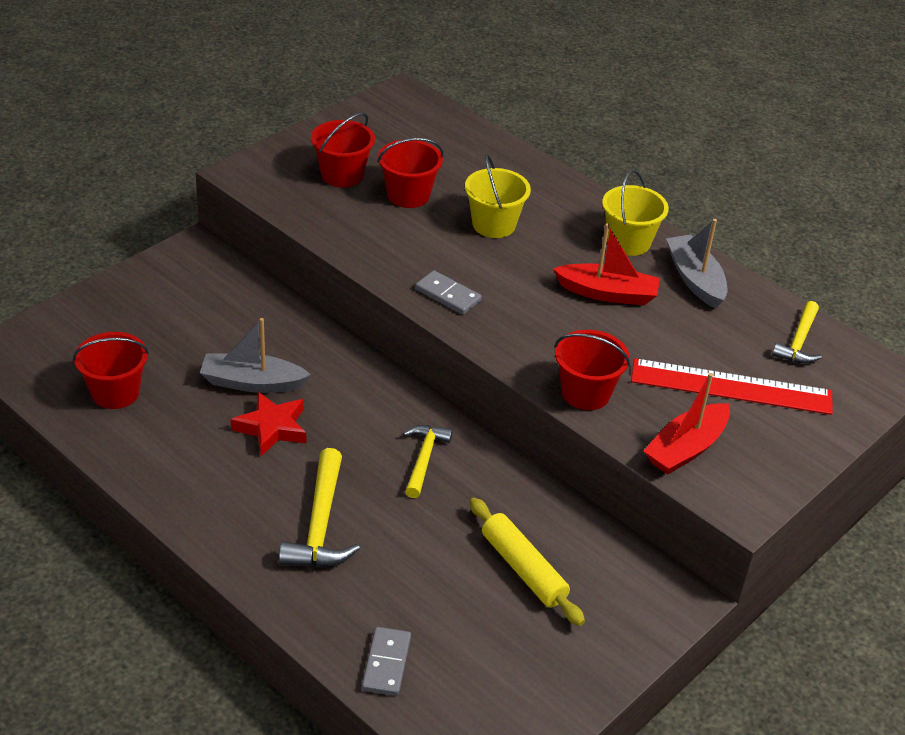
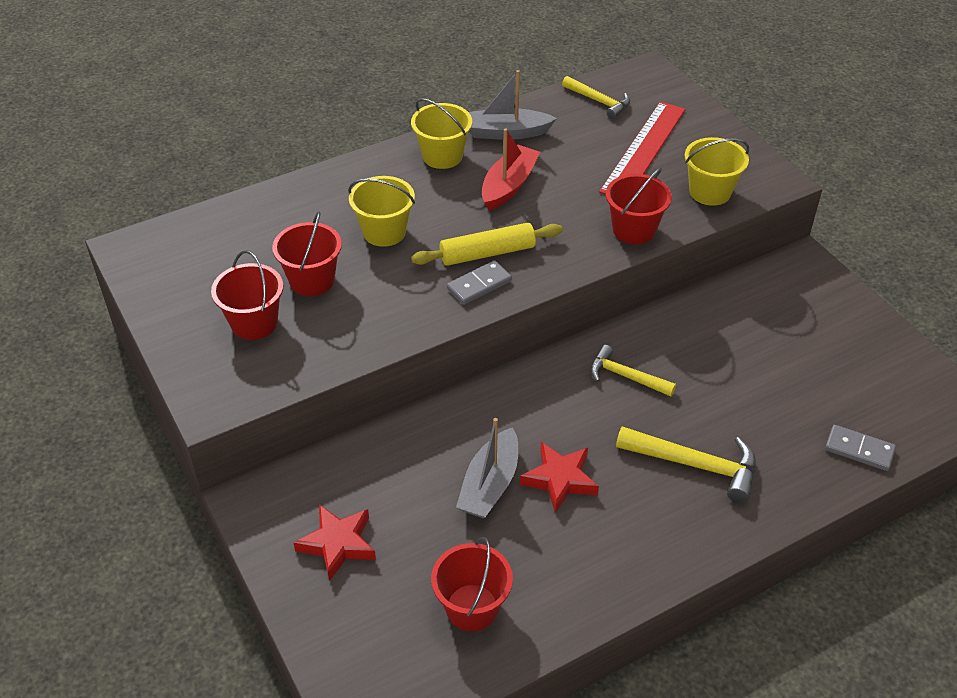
camera: 70 degrees left, 5 degrees up
yellow rolling pin [469,498,585,626] -> yellow rolling pin moved to [411,223,563,266]
red boat [644,373,730,474] -> yellow bucket [685,137,749,206]
none -> red star [293,505,376,581]

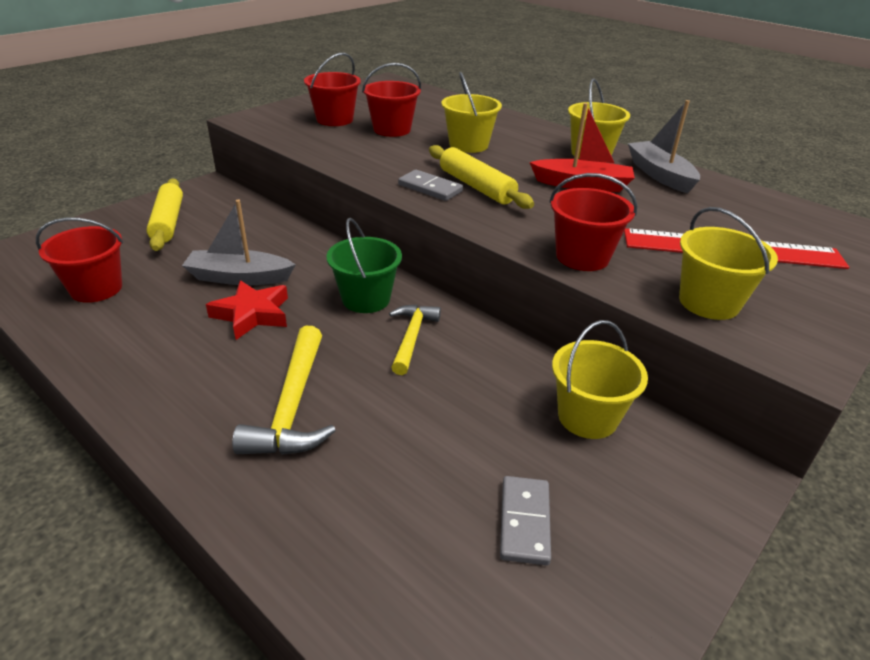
camera: 70 degrees right, 10 degrees down
red star [293,505,376,581] -> yellow rolling pin [146,179,183,251]
yellow hammer [562,76,630,119] -> none
grey domino [825,425,896,471] -> grey domino moved to [500,476,551,565]
none -> green bucket [326,218,402,313]
none -> yellow bucket [552,320,648,439]

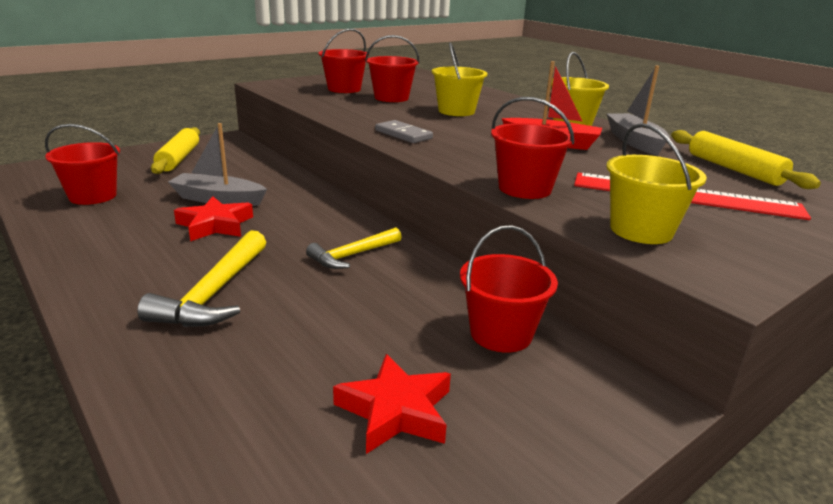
camera: 10 degrees right, 10 degrees down
green bucket [326,218,402,313] -> none
yellow hammer [389,305,441,375] -> yellow hammer turned 150 degrees counterclockwise [306,227,402,269]
yellow rolling pin [429,145,534,209] -> yellow rolling pin moved to [671,130,821,189]
grey domino [500,476,551,565] -> red star [333,354,451,454]
yellow bucket [552,320,648,439] -> red bucket [460,225,558,353]

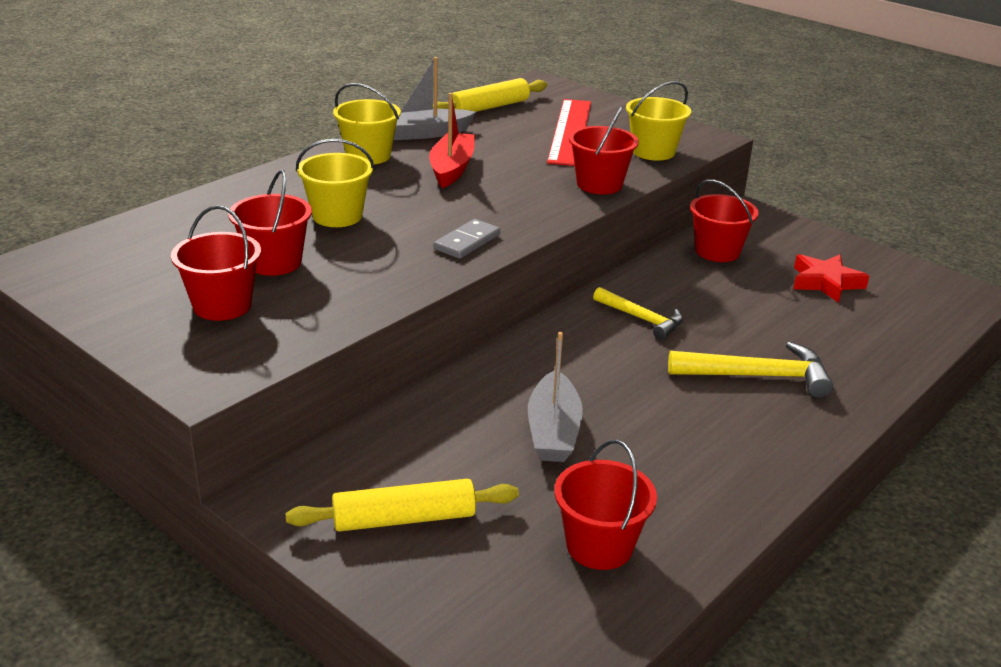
camera: 100 degrees left, 5 degrees up
red star [174,197,253,241] -> none

